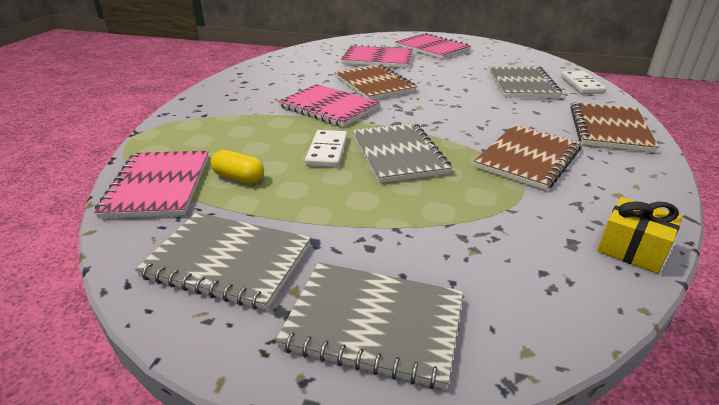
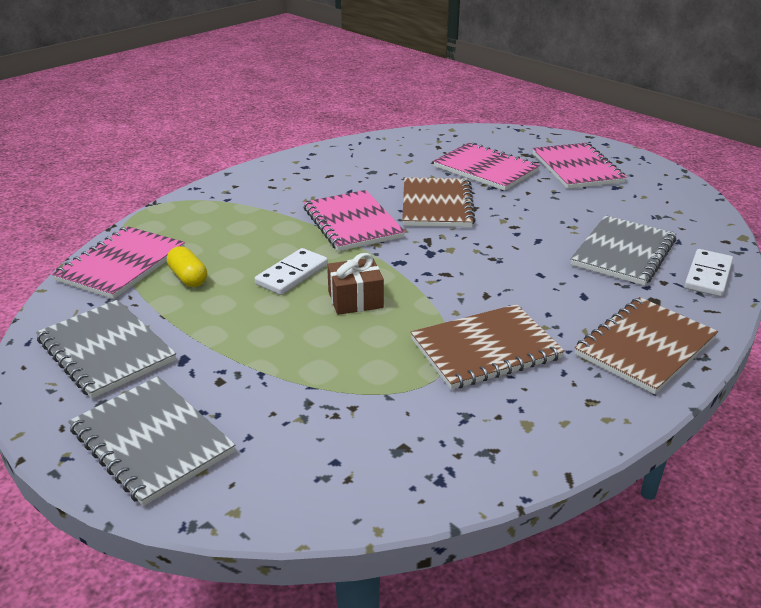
camera: 30 degrees right, 0 degrees up
grey notebook [353,123,452,183] -> brown gift [327,253,384,315]
yellow gift [597,197,682,274] -> none

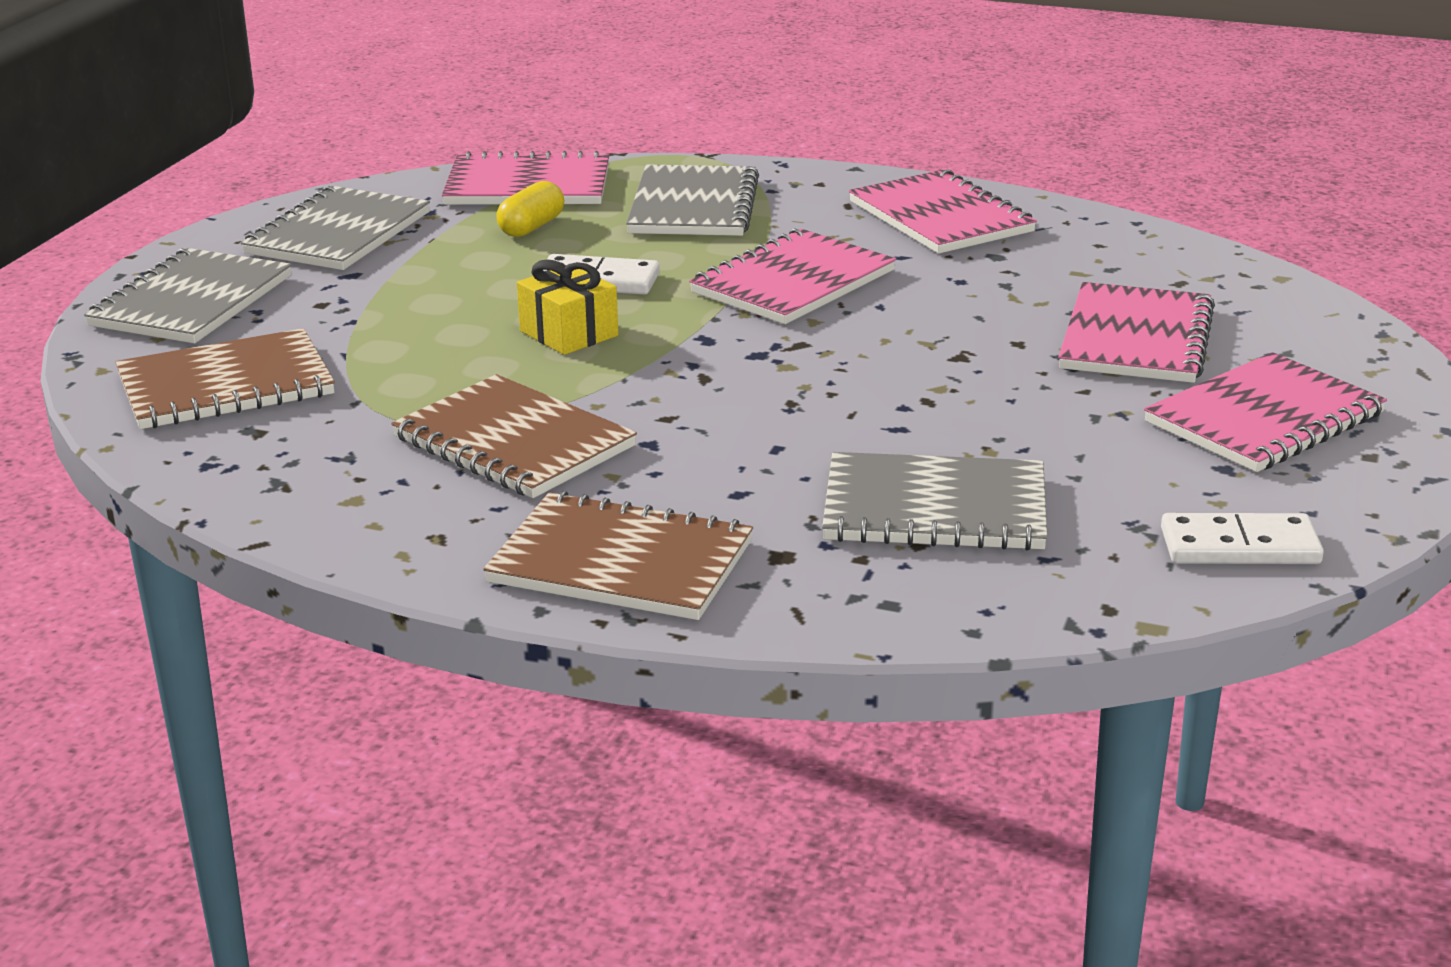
camera: 65 degrees right, 5 degrees down
brown gift [327,253,384,315] -> yellow gift [517,259,618,355]
brown notebook [402,177,475,227] -> brown notebook moved to [115,328,335,429]
white domino [684,249,733,297] -> white domino moved to [1161,513,1324,564]
none -> grey notebook [626,165,759,236]
none -> pink notebook [849,169,1037,254]

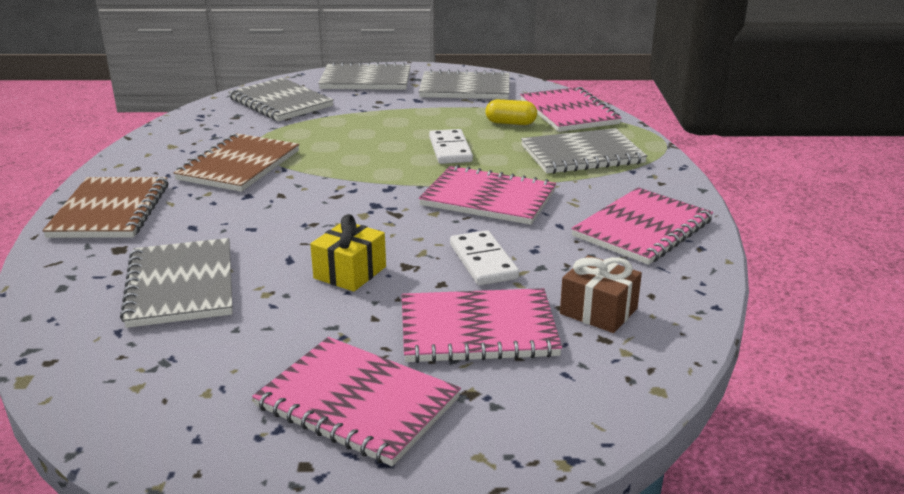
camera: 70 degrees right, 0 degrees up
brown notebook [115,328,335,429] -> grey notebook [228,78,334,121]
yellow gift [517,259,618,355] -> yellow gift moved to [310,214,386,292]
white domino [1161,513,1324,564] -> white domino moved to [450,230,519,286]
none -> brown gift [560,255,642,333]

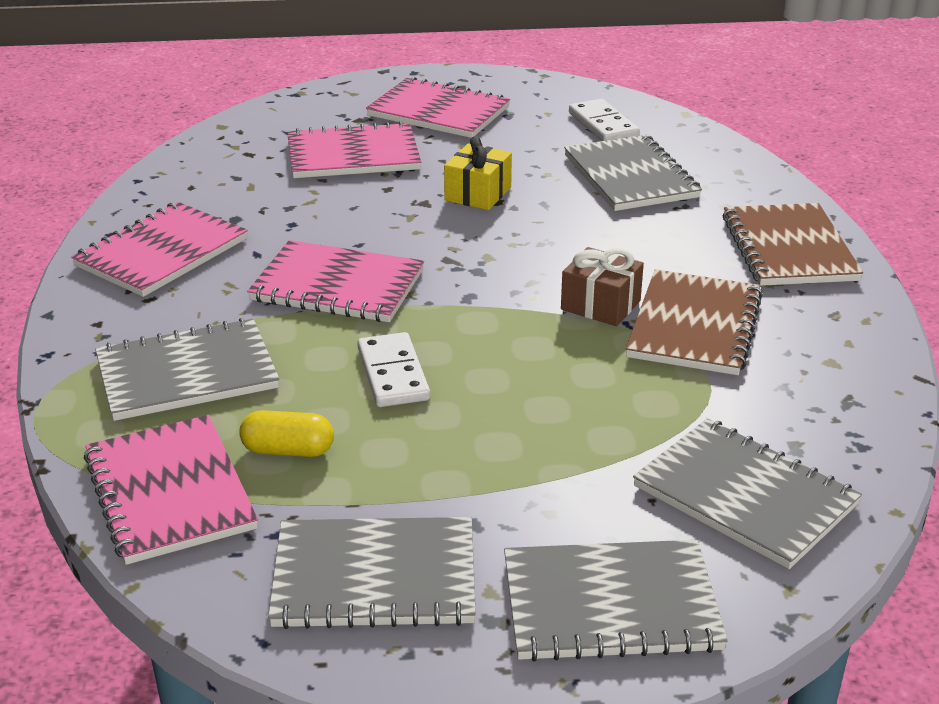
camera: 175 degrees right, 5 degrees up
white domino [450,230,519,286] -> white domino moved to [569,99,640,141]
brown gift [560,255,642,333] -> brown gift moved to [561,247,644,326]

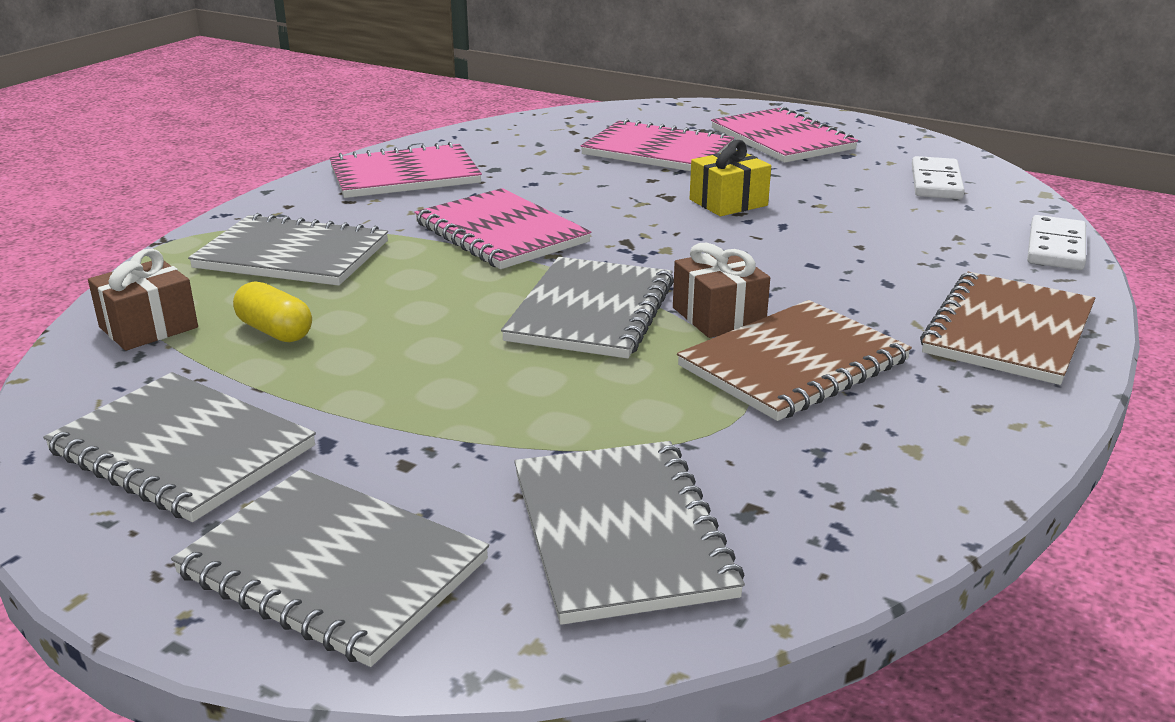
camera: 35 degrees right, 5 degrees down
pink notebook [84,415,258,565] -> brown gift [88,249,198,351]
white domino [357,332,430,407] -> white domino moved to [1027,215,1086,270]
grey notebook [564,135,702,211] -> grey notebook moved to [501,257,674,358]

